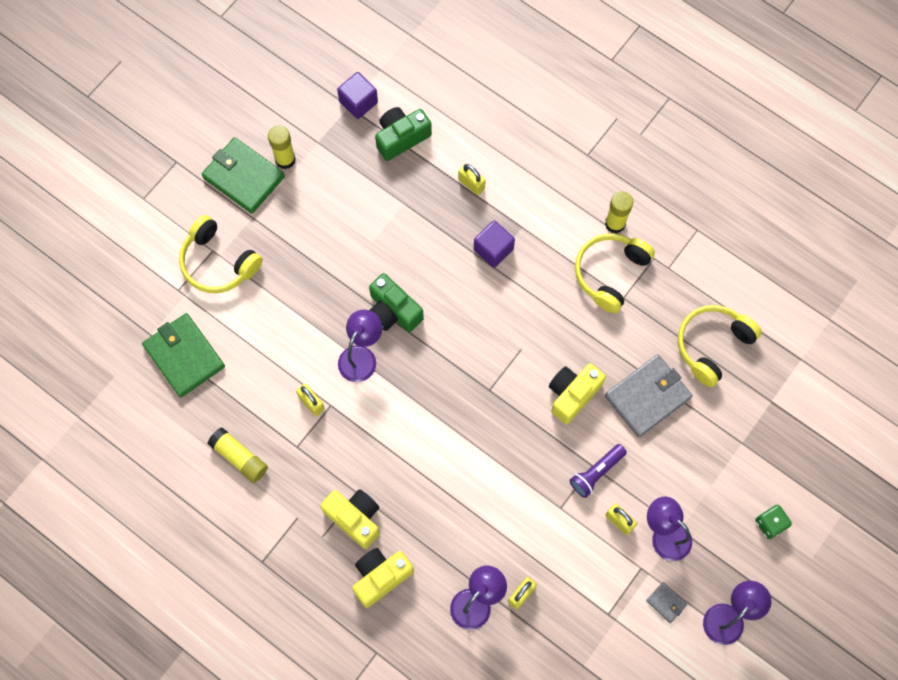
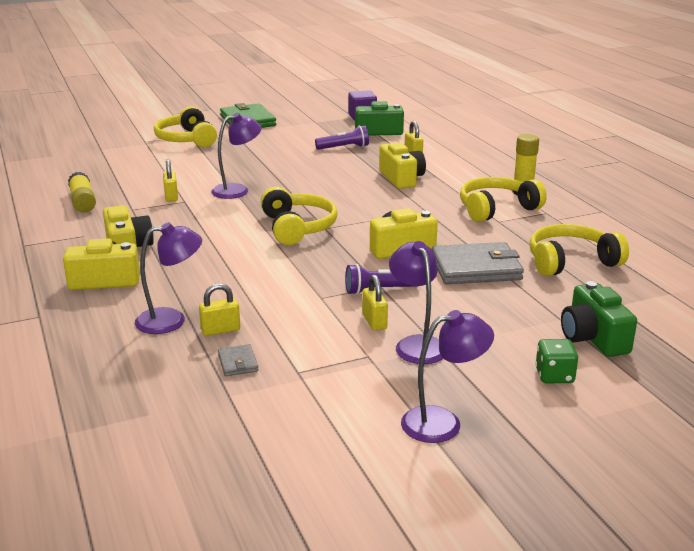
camera: 30 degrees right, 45 degrees down
green wallet [142,313,225,397] -> none
yellow glue stick [268,125,296,169] -> none
green camera [369,273,424,332] -> green camera moved to [561,281,637,357]
purple cube [474,220,515,268] -> yellow camera [379,143,426,189]
grey wallet [646,582,687,623] -> grey wallet moved to [218,344,259,376]
none -> yellow headphones [261,187,337,245]
none -> purple flashlight [315,126,369,150]

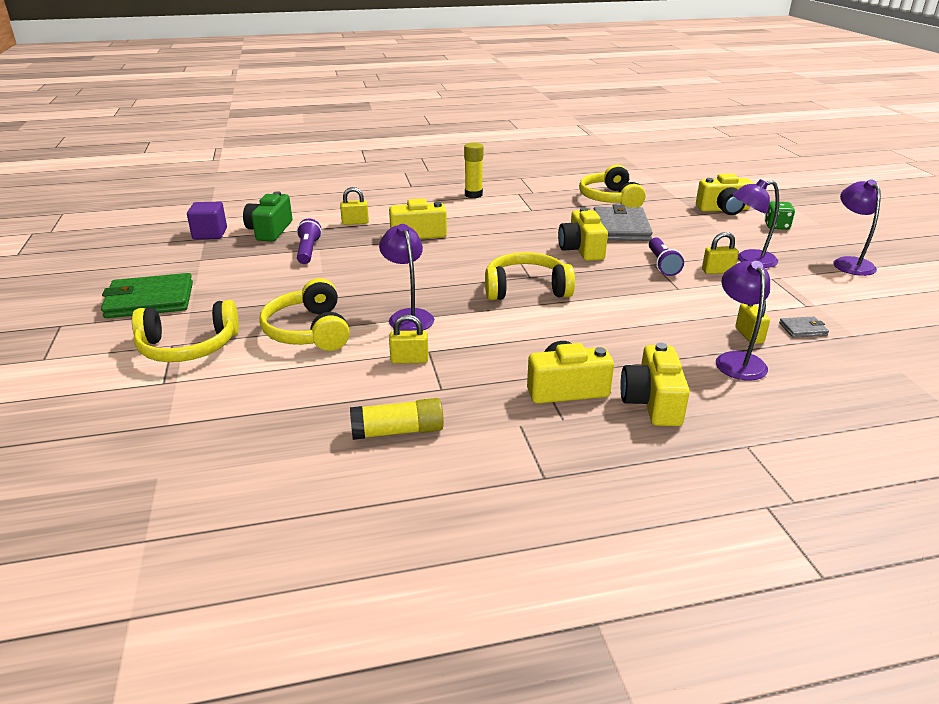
camera: 80 degrees left, 5 degrees up
yellow headphones [460,177,547,222] -> yellow headphones moved to [259,278,350,351]
green camera [561,281,637,357] -> yellow camera [696,173,754,215]

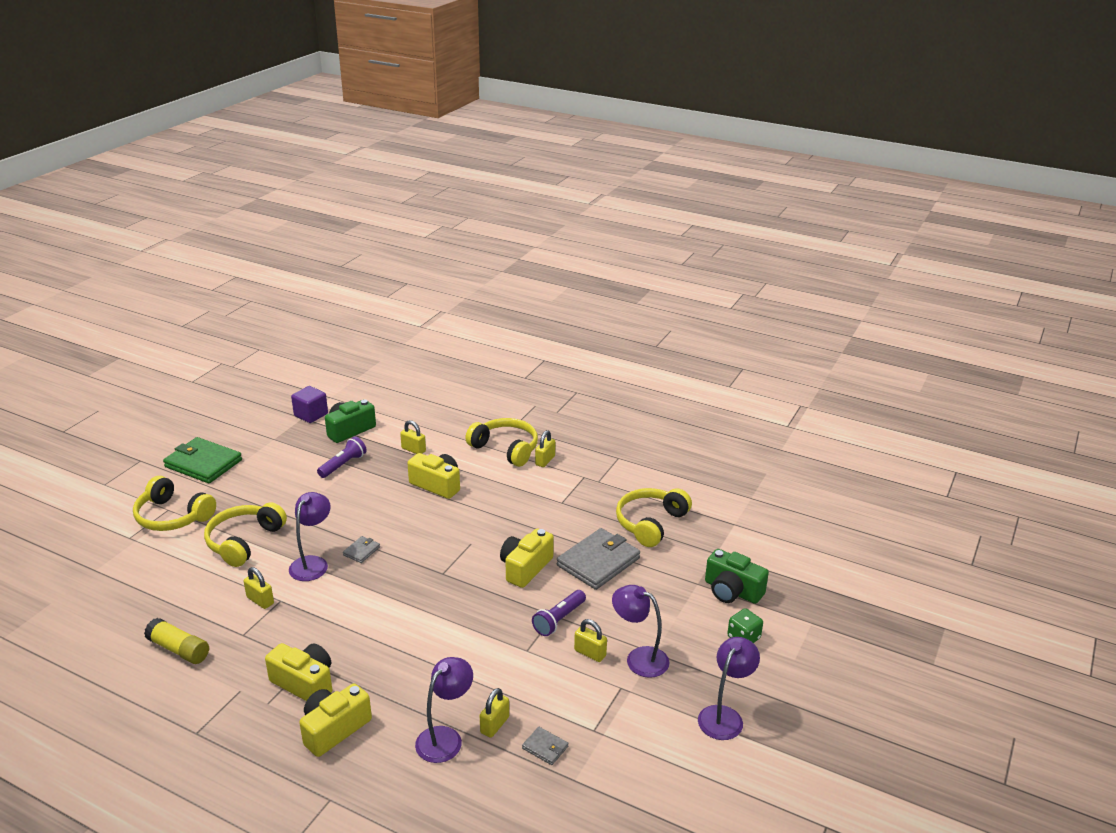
camera: 40 degrees right, 0 degrees up
yellow glue stick [464,142,483,198] -> yellow padlock [535,430,555,467]
yellow headphones [485,252,575,300] -> yellow headphones moved to [465,418,538,467]
yellow camera [696,173,754,215] -> green camera [705,549,769,604]
none -> grey wallet [343,536,380,563]

